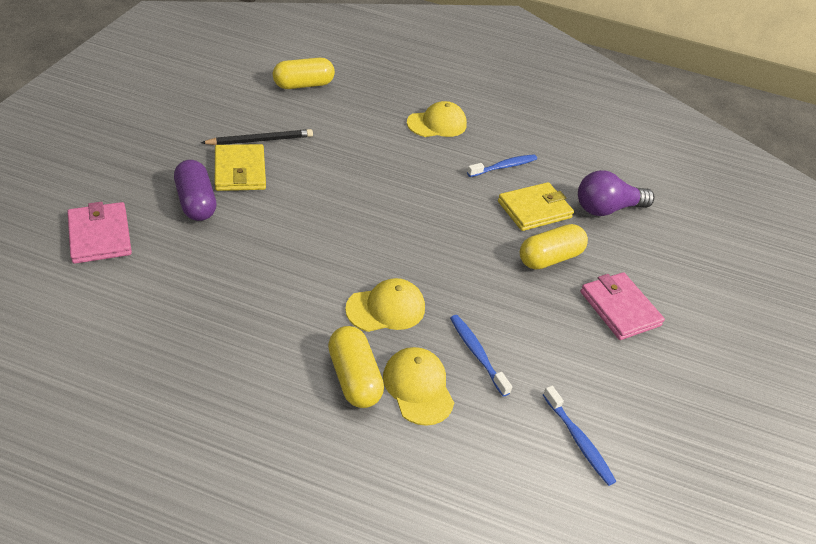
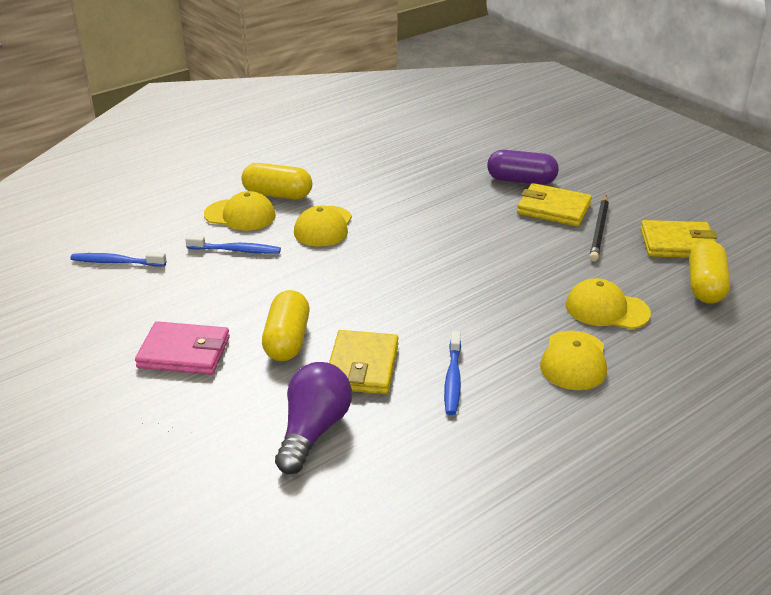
camera: 130 degrees right, 10 degrees down
pink wallet [68,202,132,264] -> none
none -> yellow cap [566,278,651,329]
none -> yellow wallet [640,220,717,258]

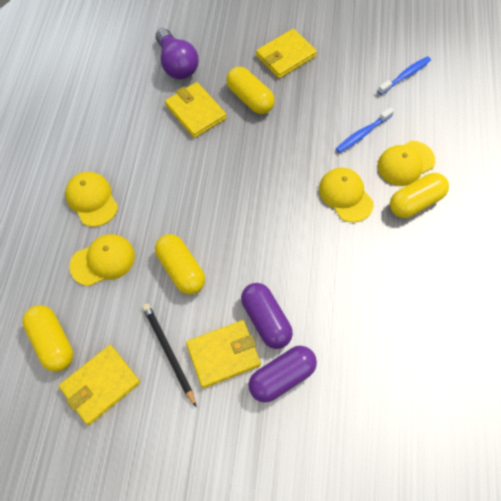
camera: 135 degrees right, 30 degrees up
pink wallet [135,321,230,375] -> yellow wallet [256,29,317,79]
blue toothbrush [444,331,461,415] -> none
none -> yellow capsule [155,234,205,295]
none -> purple capsule [241,283,293,349]

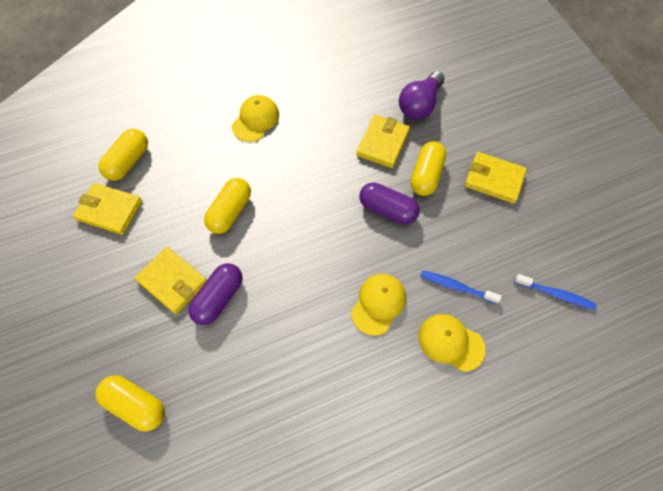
camera: 60 degrees right, 0 degrees up
yellow cap [70,234,135,286] -> none
black pencil [142,303,196,407] -> none
purple capsule [248,346,317,402] -> purple capsule moved to [359,182,420,224]
yellow capsule [390,173,449,218] -> yellow capsule moved to [95,375,165,431]

